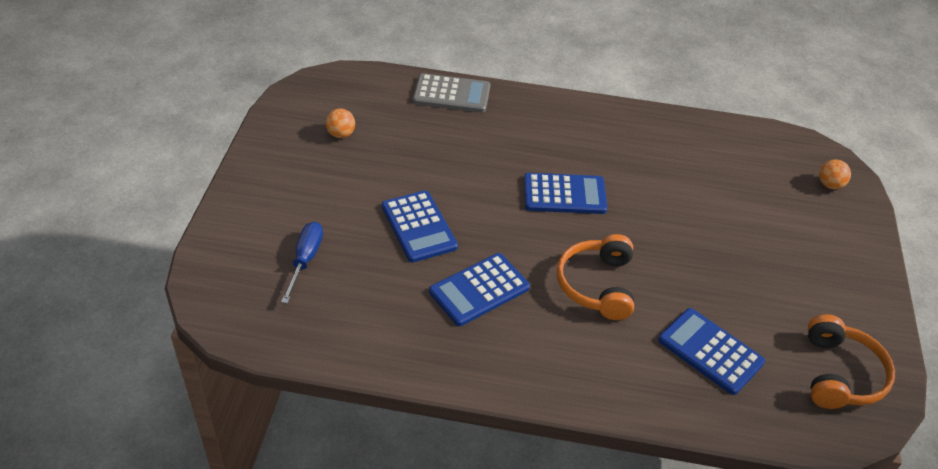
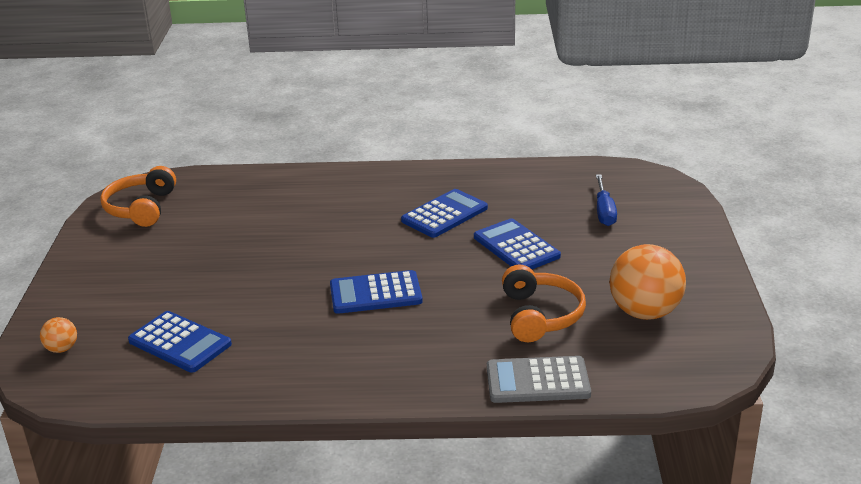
camera: 175 degrees right, 15 degrees down
orange ball [326,109,355,138] -> orange ball [609,244,686,320], size x2.14
orange headphones [557,234,634,320] -> orange headphones moved to [502,265,586,342]
blue calculator [658,308,765,395] -> blue calculator moved to [128,311,232,373]

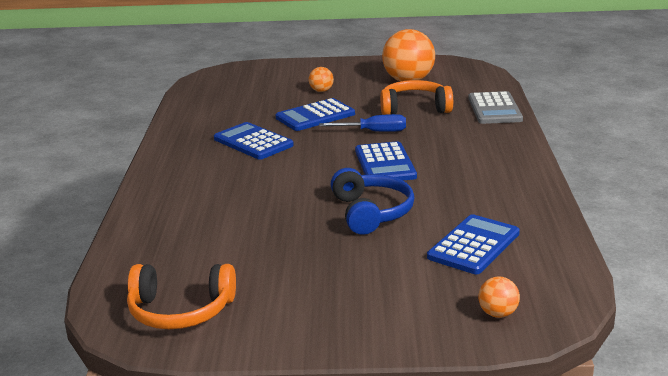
camera: 90 degrees left, 5 degrees down
blue screwdriver [596,175,617,226] -> blue screwdriver moved to [319,114,406,132]
none -> orange ball [309,67,334,92]
none -> blue headphones [331,168,414,235]

